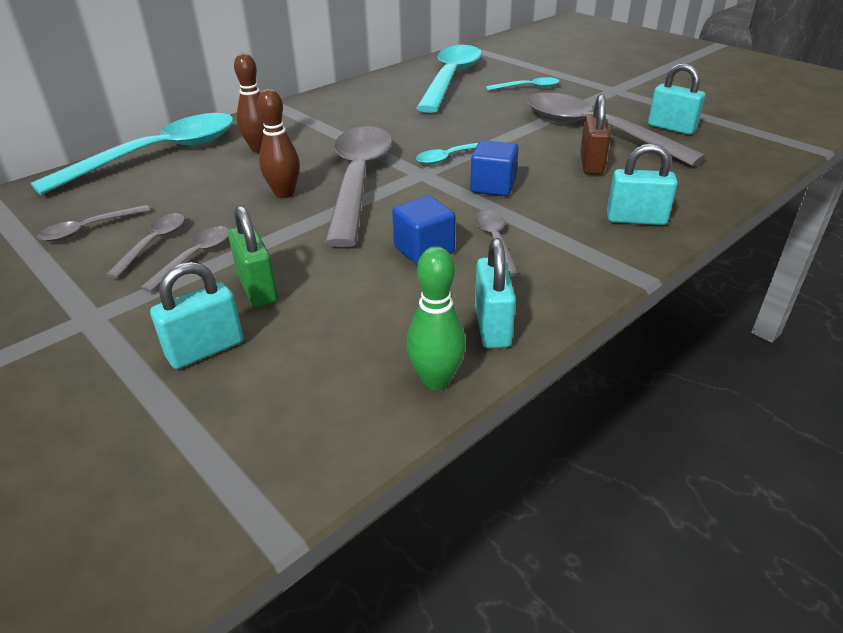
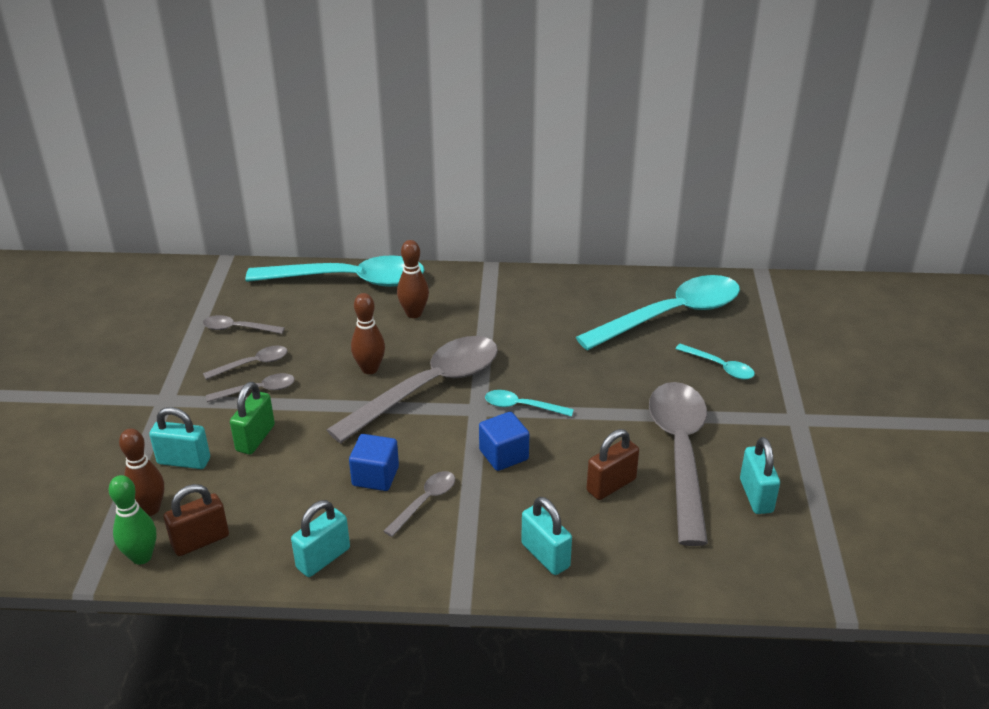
camera: 45 degrees right, 0 degrees up
green bowling pin [406,246,466,390] -> green bowling pin moved to [109,475,156,565]
none -> brown bowling pin [119,429,164,516]
none -> brown padlock [164,484,229,556]

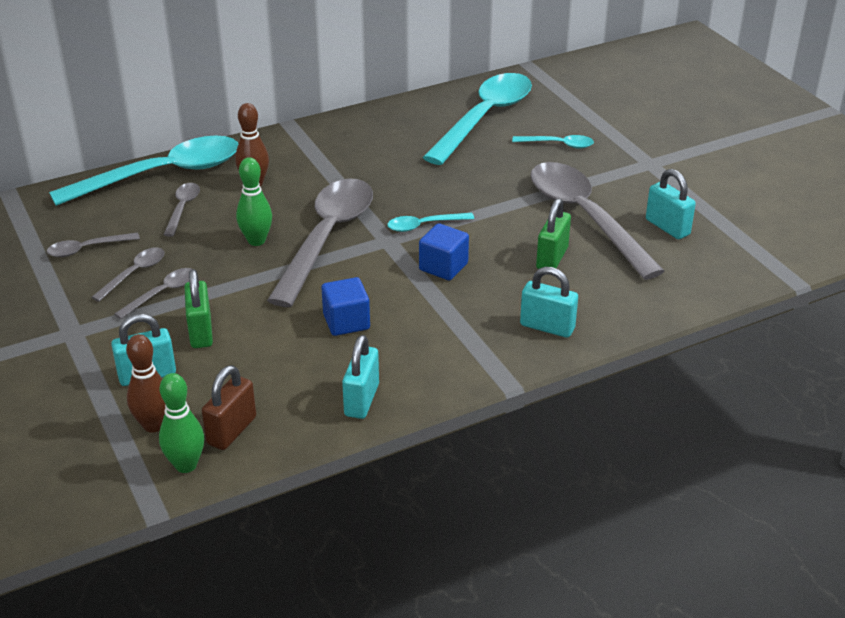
camera: 30 degrees left, 0 degrees up
brown bowling pin [351,293,385,374] -> green bowling pin [236,157,272,246]
grey spoon [384,471,455,537] -> grey spoon moved to [163,183,200,237]
brown padlock [587,429,639,500] -> green padlock [536,199,571,269]

